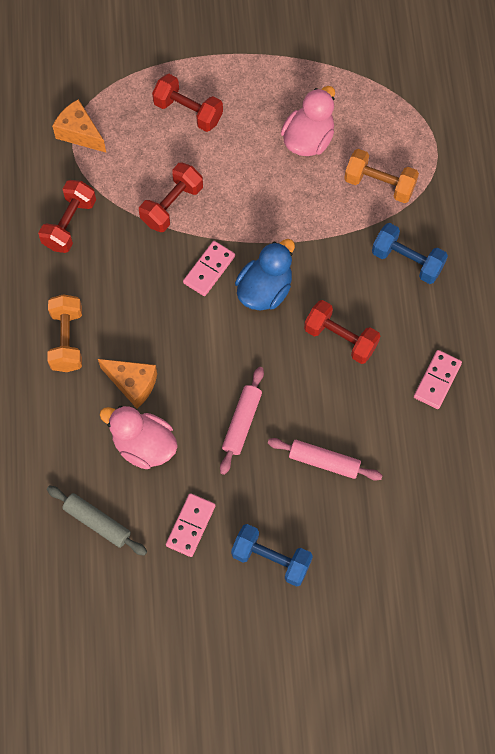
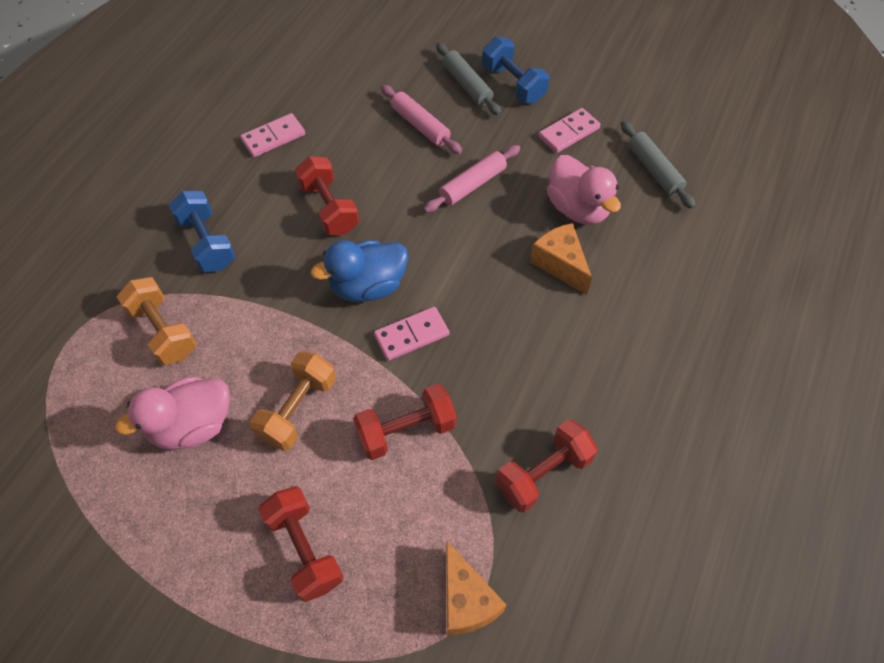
camera: 150 degrees left, 10 degrees down
orange dumbbell [48,294,82,372] -> orange dumbbell moved to [250,351,336,451]
none -> grey rolling pin [436,42,501,116]

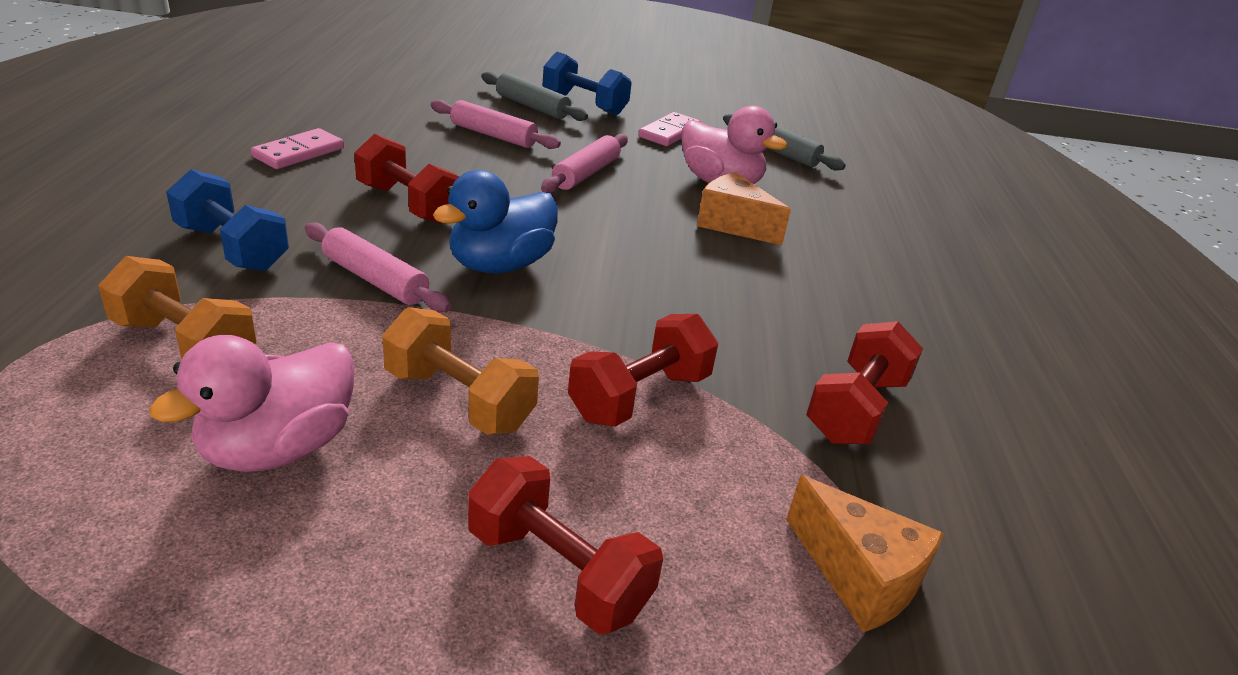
camera: 25 degrees left, 25 degrees down
orange dumbbell [250,351,336,451] -> orange dumbbell turned 60 degrees counterclockwise [382,307,539,435]
pink domino [374,307,449,361] -> none
none -> pink rolling pin [305,222,451,312]

